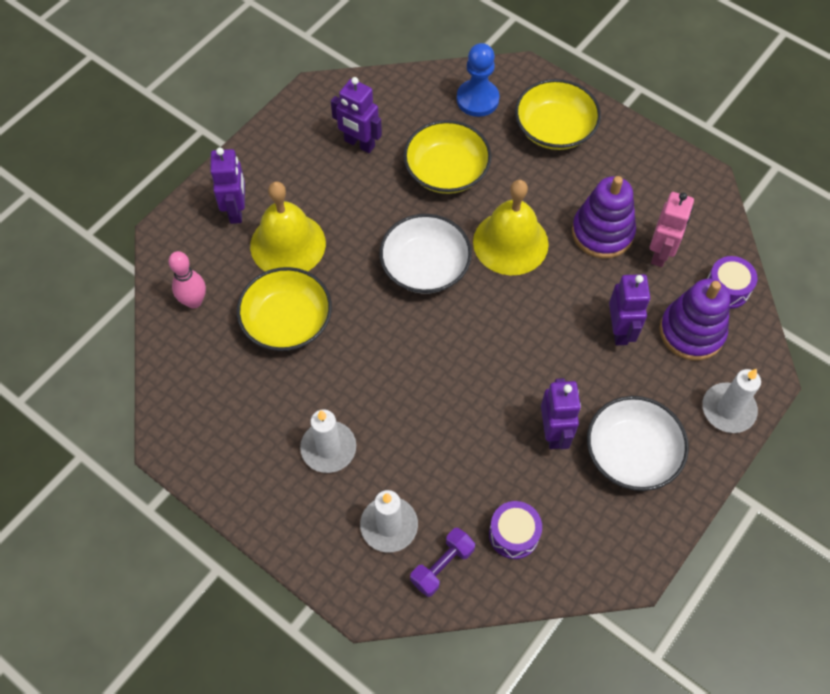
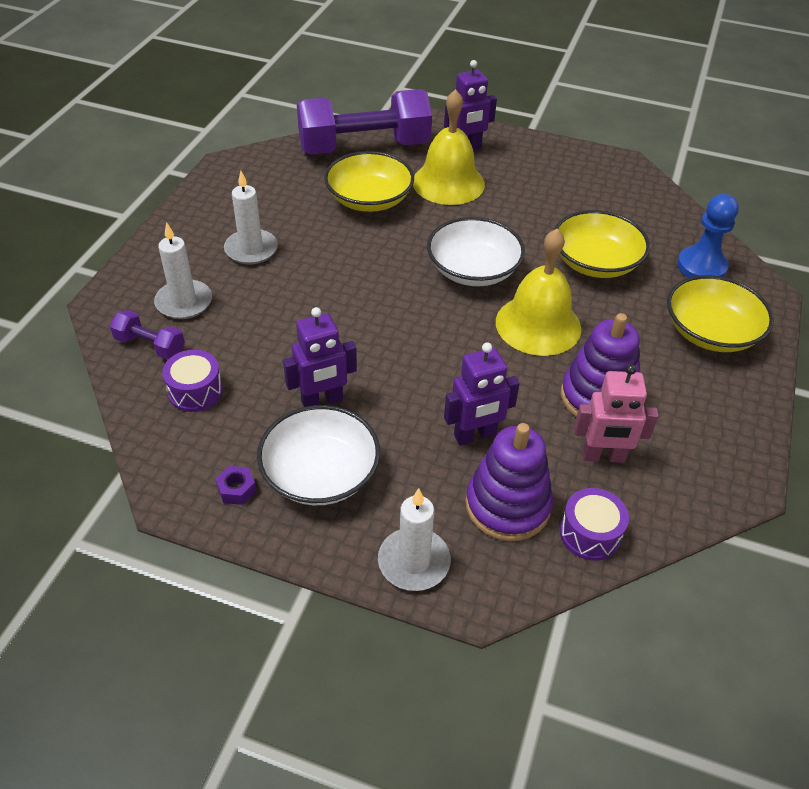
camera: 70 degrees right, 15 degrees down
pink bowling pin [168,251,206,308] -> purple dumbbell [297,89,432,155]
purple robot [331,77,382,153] -> none
none -> purple nut [216,466,256,505]

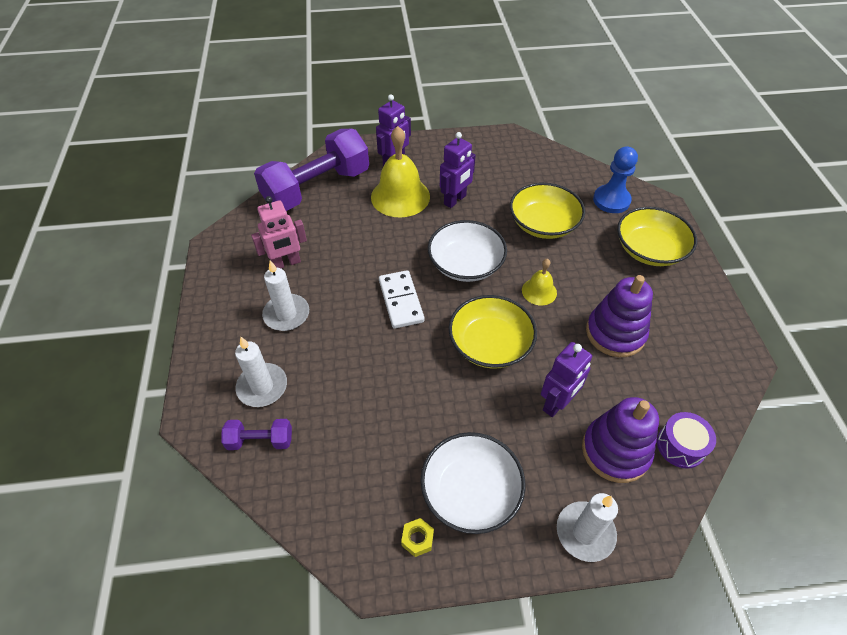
camera: 25 degrees left, 5 degrees up
purple drum [162,350,223,412] -> none
purple nut [216,466,256,505] -> yellow nut [401,518,434,557]
purple robot [283,307,357,407] -> purple robot moved to [440,132,476,208]
yellow bowl [324,151,414,212] -> yellow bowl moved to [449,295,537,369]
yellow bell [496,229,581,356] -> yellow bell [522,259,557,306], size x0.52
pink robot [574,364,659,463] -> pink robot moved to [251,196,307,268]
none -> white domino [379,270,424,329]

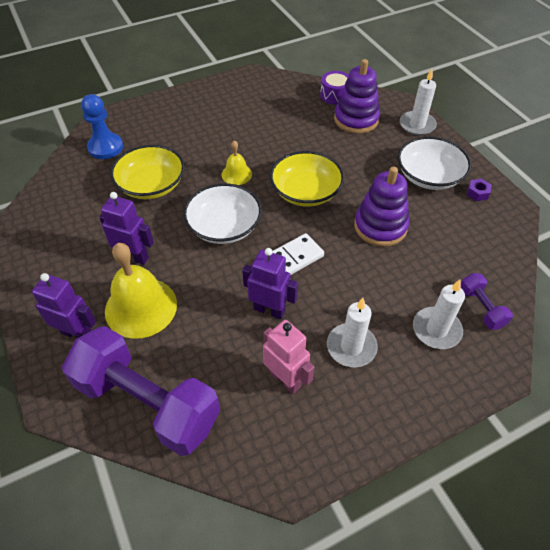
camera: 110 degrees left, 0 degrees up
yellow nut [401,518,434,557] -> purple nut [467,179,492,201]
purple robot [541,342,592,417] -> purple robot moved to [242,248,298,319]
purple stacking toy [586,275,653,357] -> purple stacking toy moved to [354,167,409,247]
yellow bowl [617,207,697,266] -> none

